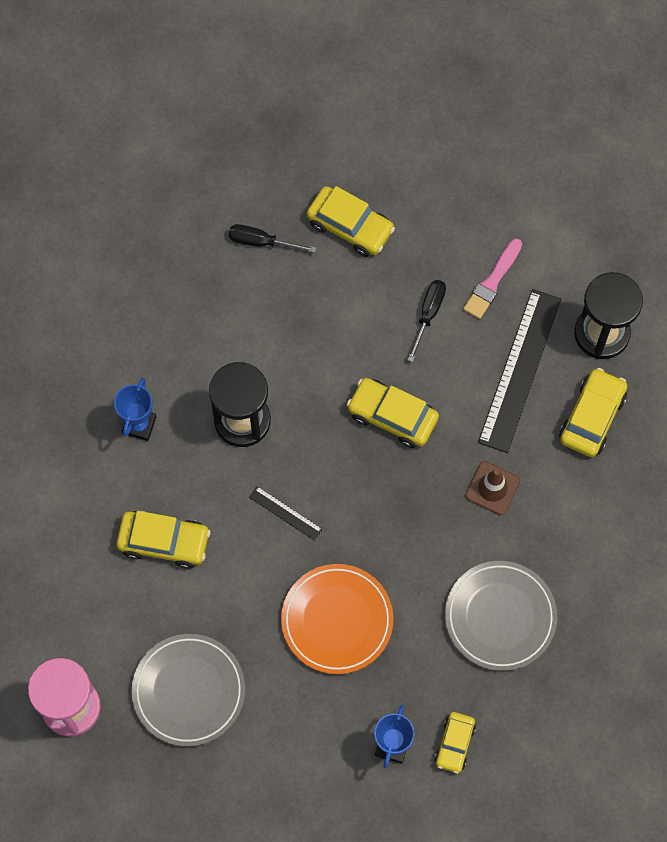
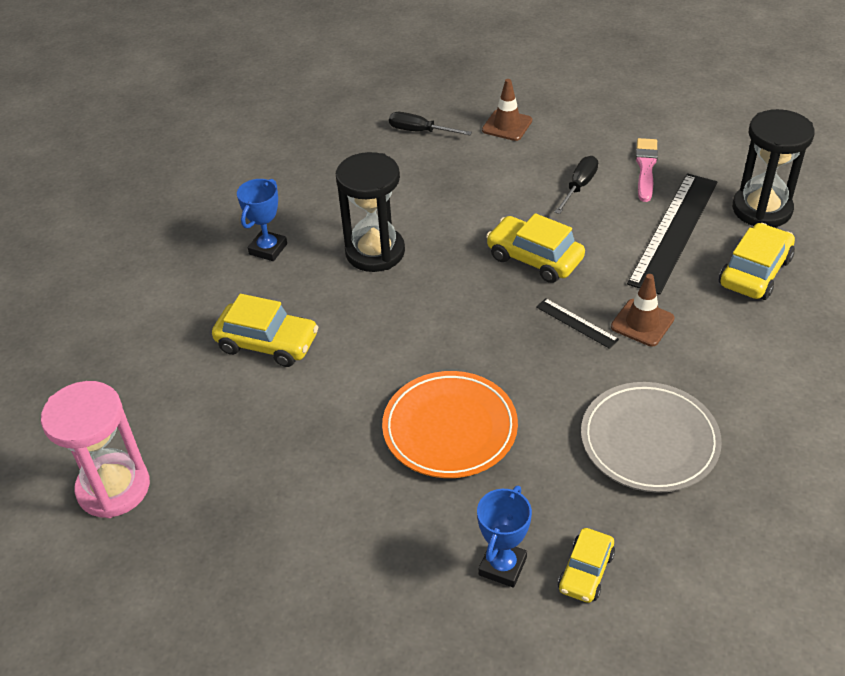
camera: 10 degrees right, 25 degrees down
grey plate [132,634,245,746] -> none
black ruler [249,486,323,541] -> black ruler moved to [536,298,619,349]
yellow car [307,186,395,257] -> brown traffic cone [482,79,532,141]
pink brush [463,238,522,319] -> pink brush turned 150 degrees clockwise [636,138,658,202]

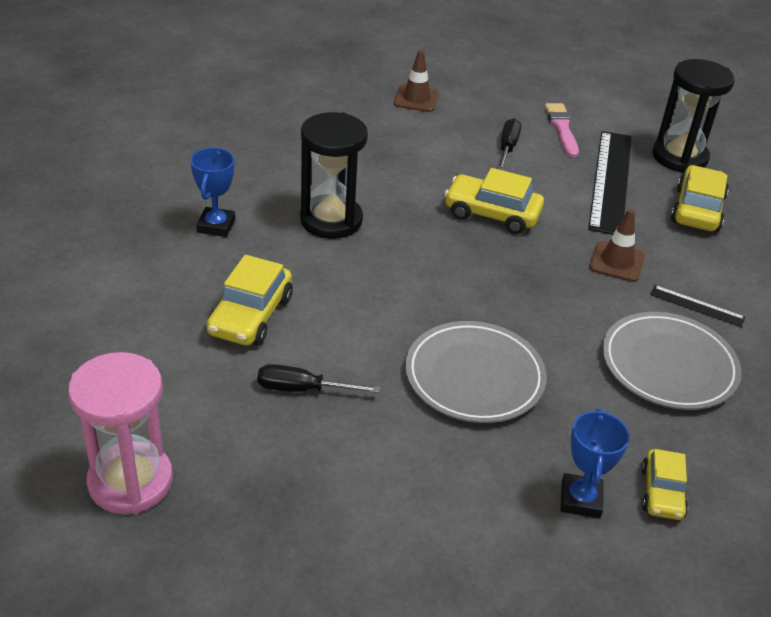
camera: 20 degrees left, 5 degrees down
yellow car [212,294,318,367] -> yellow car turned 105 degrees clockwise [207,255,293,346]
orange plate [382,371,518,478] -> grey plate [405,321,547,423]
black screwdriver [389,112,472,135] -> black screwdriver moved to [258,364,380,393]
black ruler [536,298,619,349] -> black ruler moved to [650,285,745,327]

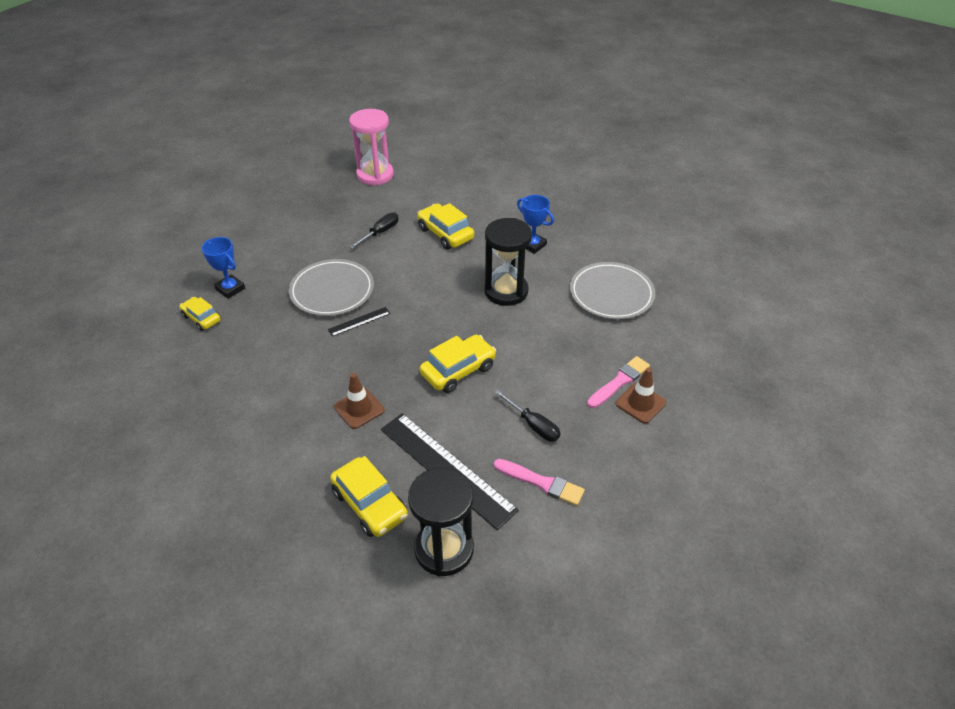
camera: 125 degrees right, 5 degrees up
grey plate [602,312,742,410] -> grey plate moved to [570,262,655,319]
black ruler [650,285,745,327] -> black ruler moved to [328,307,391,337]
none -> pink brush [587,356,650,408]

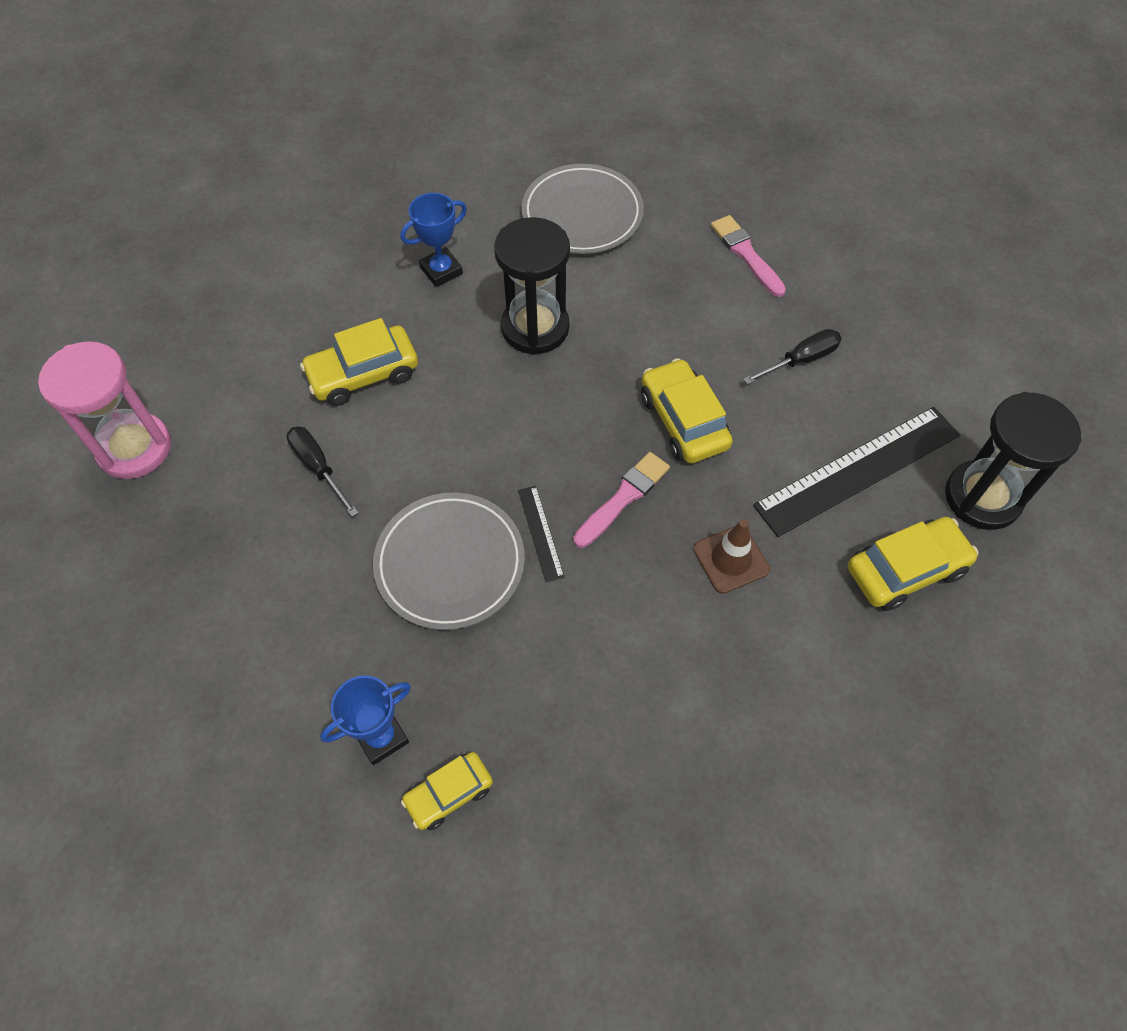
camera: 75 degrees left, 15 degrees up
pink brush [494,459,585,506] -> pink brush moved to [573,452,670,548]
brown traffic cone [616,368,667,424] -> none

